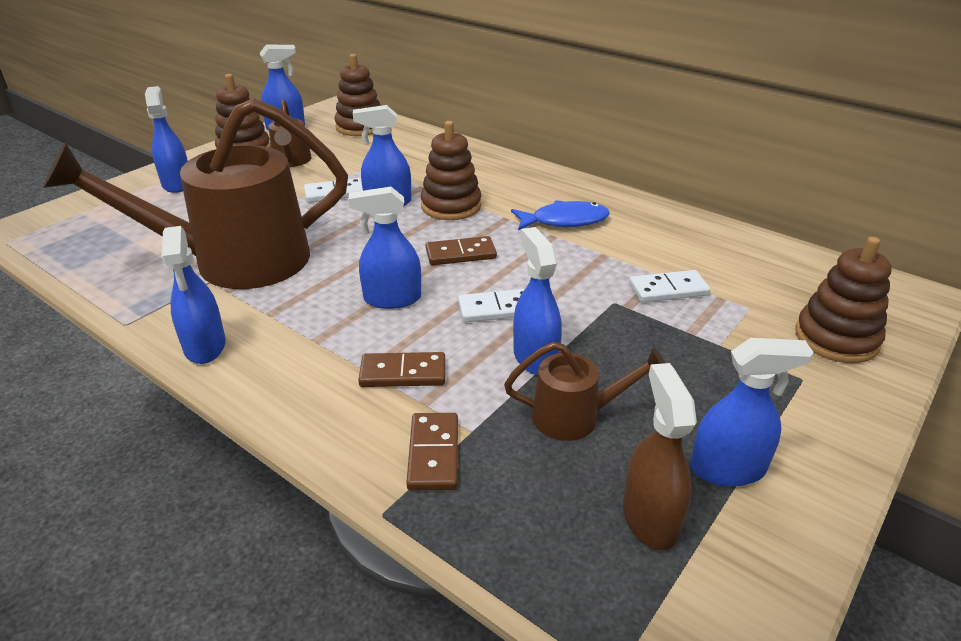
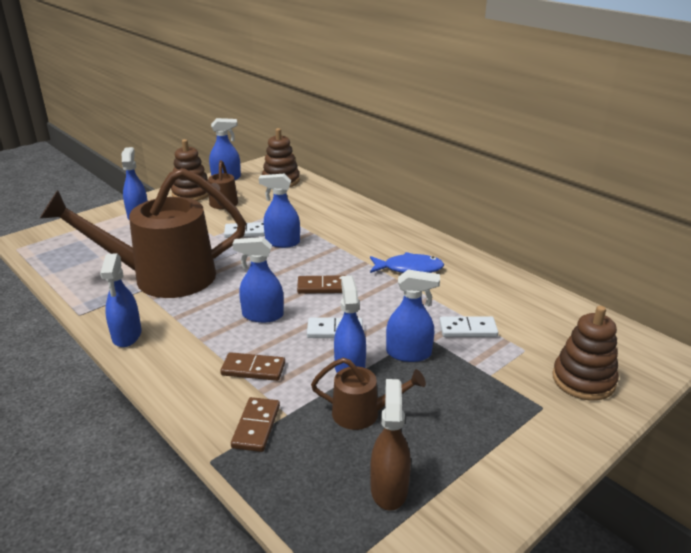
camera: 10 degrees right, 5 degrees down
brown stacking toy [421,121,481,220] -> none
blue spray bottle [690,338,813,487] -> blue spray bottle moved to [386,269,440,362]

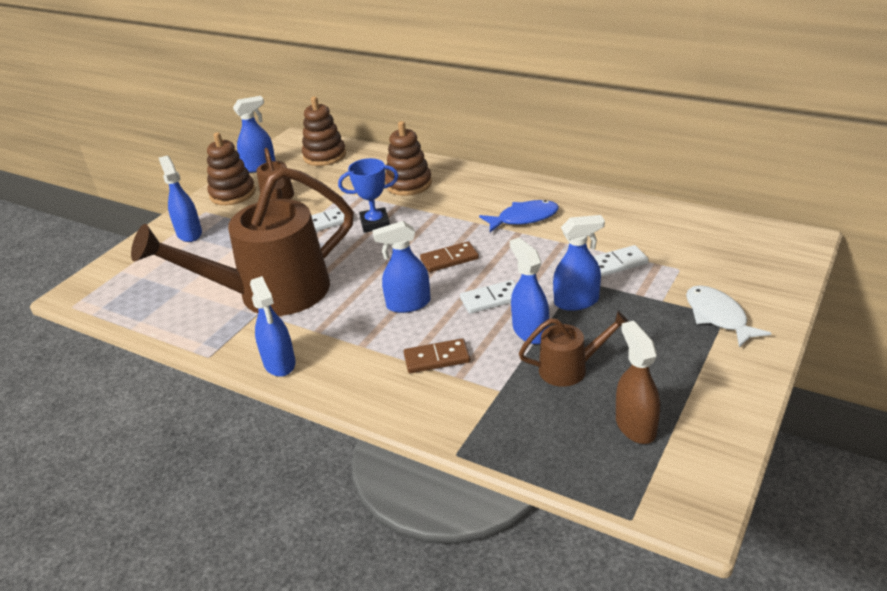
camera: 15 degrees left, 5 degrees up
brown domino [231,397,280,452] -> none
blue spray bottle [259,174,300,248] -> blue trophy [338,158,399,233]
brown stacking toy [553,306,619,401] -> brown stacking toy moved to [385,121,432,196]
none -> white fish [686,285,771,348]

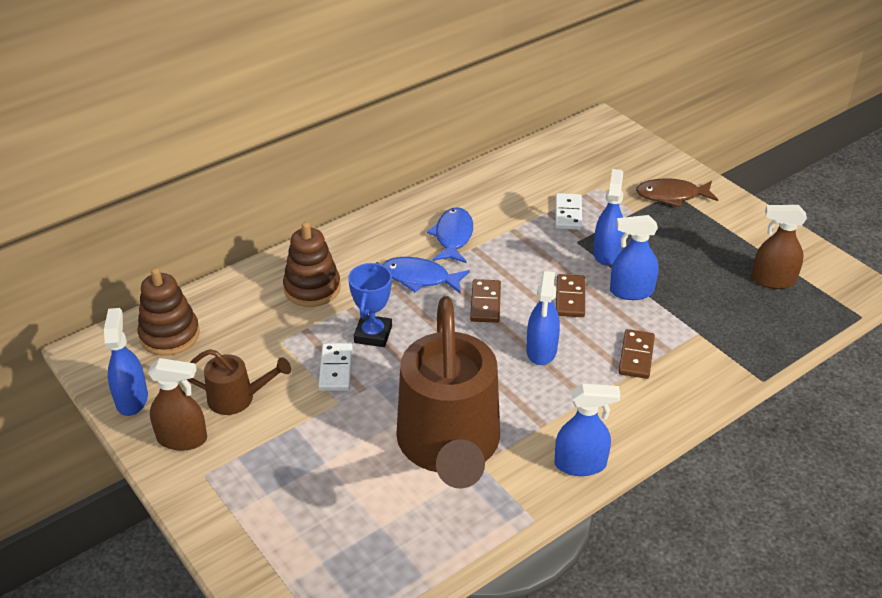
camera: 70 degrees left, 5 degrees up
blue spray bottle [159,156,202,242] -> none
brown stacking toy [207,132,256,205] -> brown spray bottle [148,358,207,451]
white domino [460,280,516,314] -> brown domino [556,274,585,317]
brown watering can [519,311,629,387] -> none
white fish [686,285,771,348] -> brown fish [636,178,718,207]
none -> blue fish [382,257,470,294]

